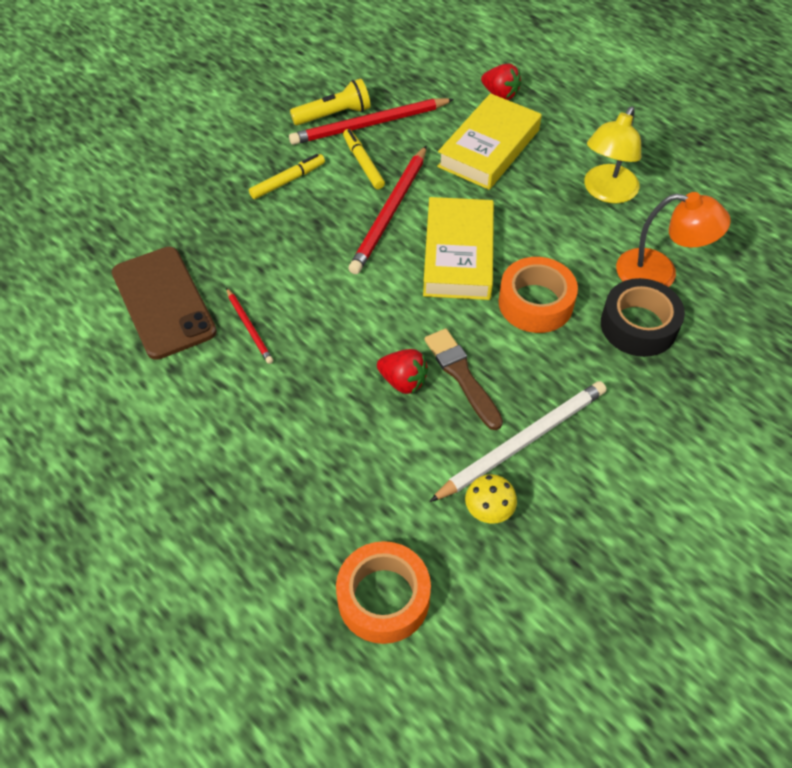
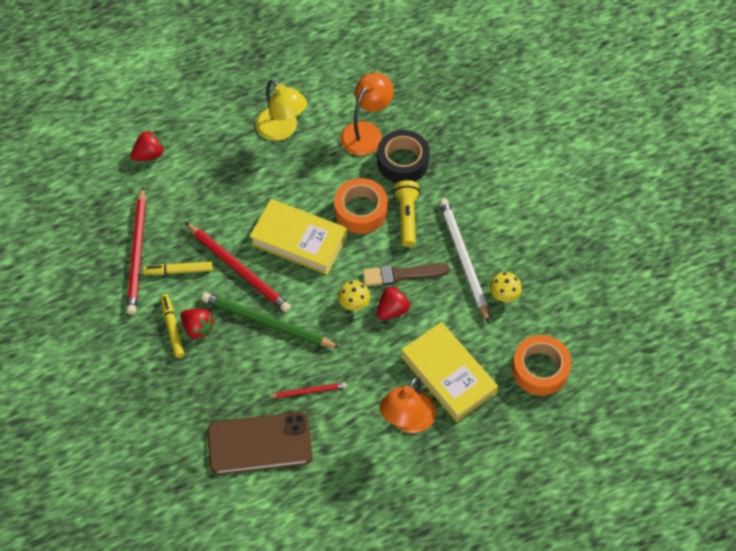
camera: 70 degrees left, 5 degrees up
yellow flashlight [290,78,371,126] -> yellow flashlight moved to [393,180,420,247]
yellow book [437,93,542,190] -> yellow book moved to [401,322,498,422]
none -> red strawberry [180,309,215,340]
none -> green pencil [202,292,340,348]
none -> yellow mushroom [338,281,370,311]
none -> orange lamp [379,376,436,433]

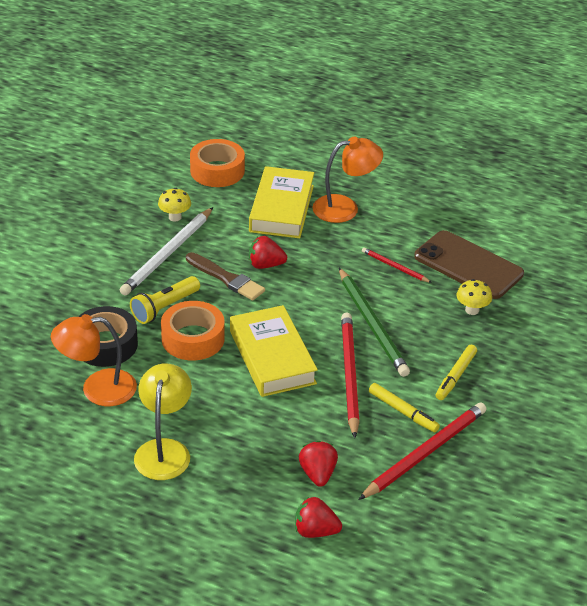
camera: 135 degrees left, 20 degrees down
red strawberry [180,309,215,340] -> red strawberry moved to [299,441,338,487]
yellow mushroom [338,281,370,311] -> yellow mushroom moved to [457,279,492,315]

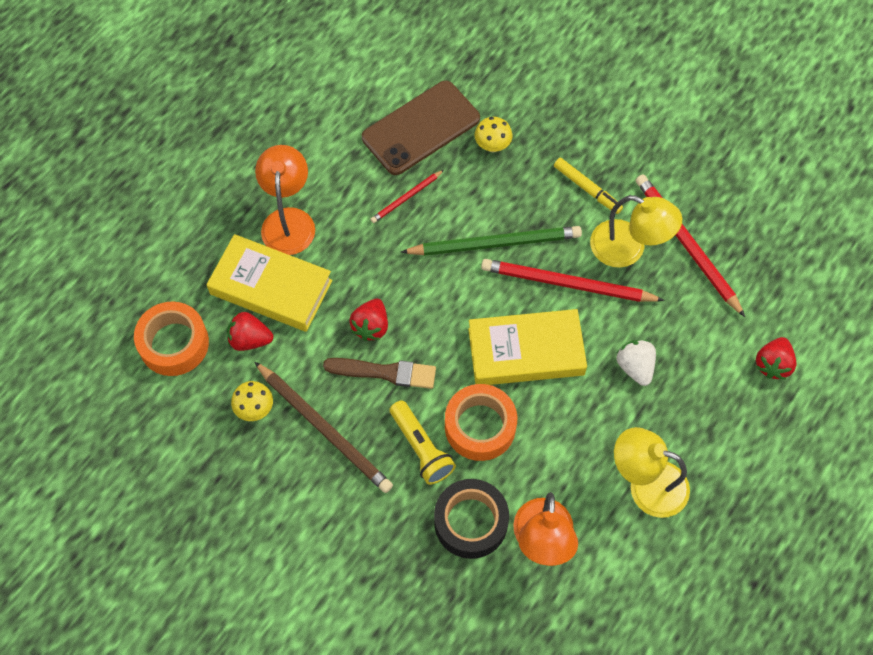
camera: 75 degrees left, 25 degrees up
white pencil [120,207,213,296] -> brown pencil [254,361,393,493]
brown brush [186,252,265,301] -> brown brush turned 45 degrees clockwise [323,358,436,389]
red strawberry [299,441,338,487] -> red strawberry moved to [227,312,273,351]
yellow marker [369,383,440,432] -> yellow lamp [590,195,682,268]
none -> white strawberry [617,340,656,386]

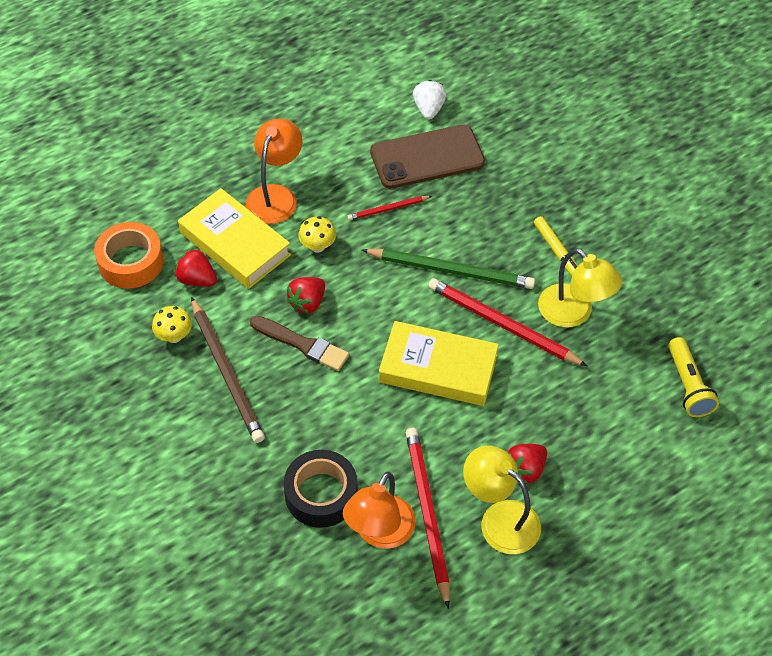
camera: 20 degrees right, 10 degrees down
yellow flashlight [390,400,456,485] -> yellow flashlight moved to [668,337,719,417]
orange tape [445,384,517,461] -> none
yellow mushroom [474,117,513,152] -> yellow mushroom moved to [298,216,336,253]
white strawberry [617,340,656,386] -> white strawberry moved to [413,80,447,120]
red pencil [636,174,745,317] -> red pencil moved to [406,428,450,609]
red strawberry [756,337,796,380] -> red strawberry moved to [508,444,547,485]

